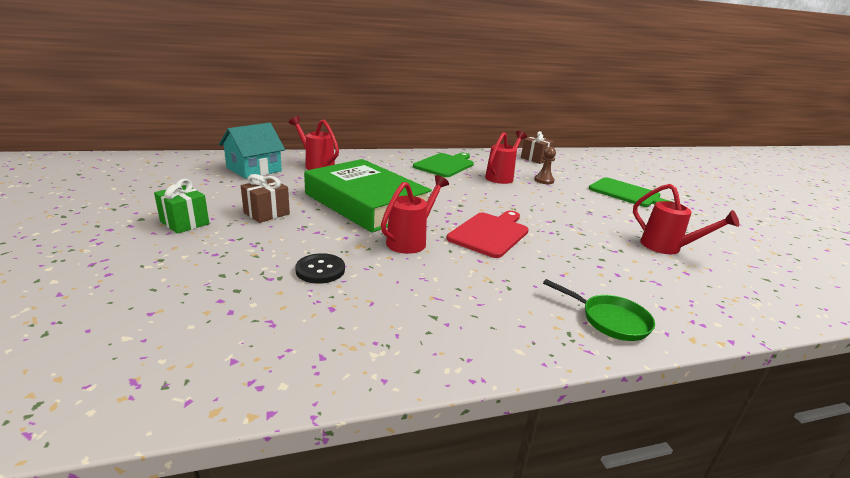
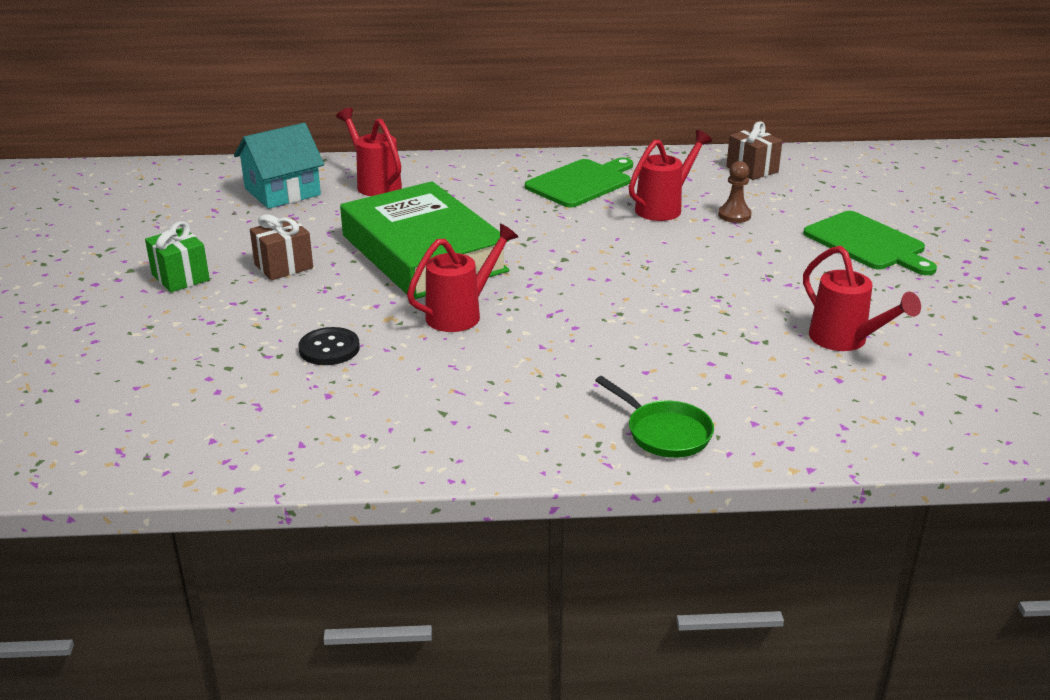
camera: 15 degrees right, 5 degrees up
red cutting board [446,211,529,258] -> none

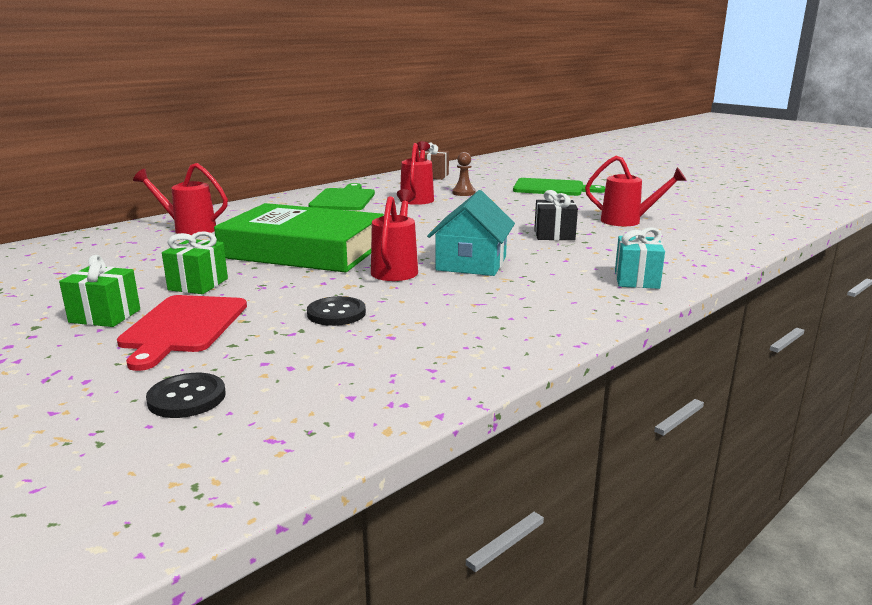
camera: 40 degrees left, 10 degrees down
turquoise house [234,123,324,209] -> turquoise house moved to [427,190,515,276]
brown gift [250,214,313,280] -> green gift [162,231,228,294]
green pan [595,376,714,458] -> turquoise gift [615,227,665,289]
none -> red cutting board [117,295,247,371]
none -> black button [146,373,226,418]
none -> black gift [534,190,578,240]

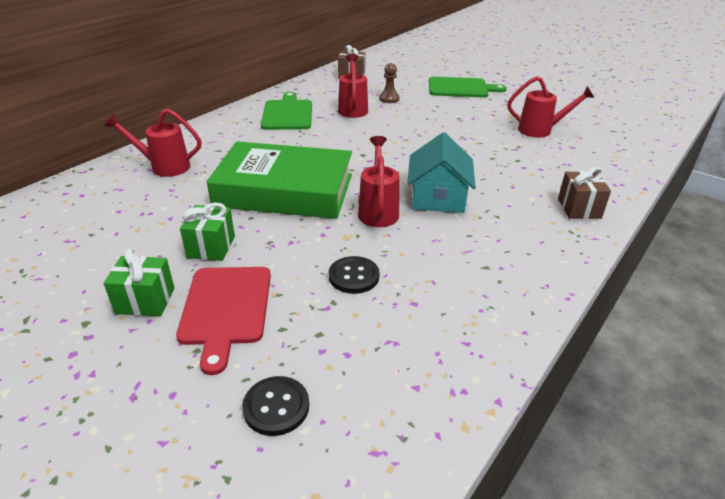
camera: 10 degrees left, 15 degrees up
black gift [534,190,578,240] -> none
turquoise gift [615,227,665,289] -> brown gift [558,167,611,219]

